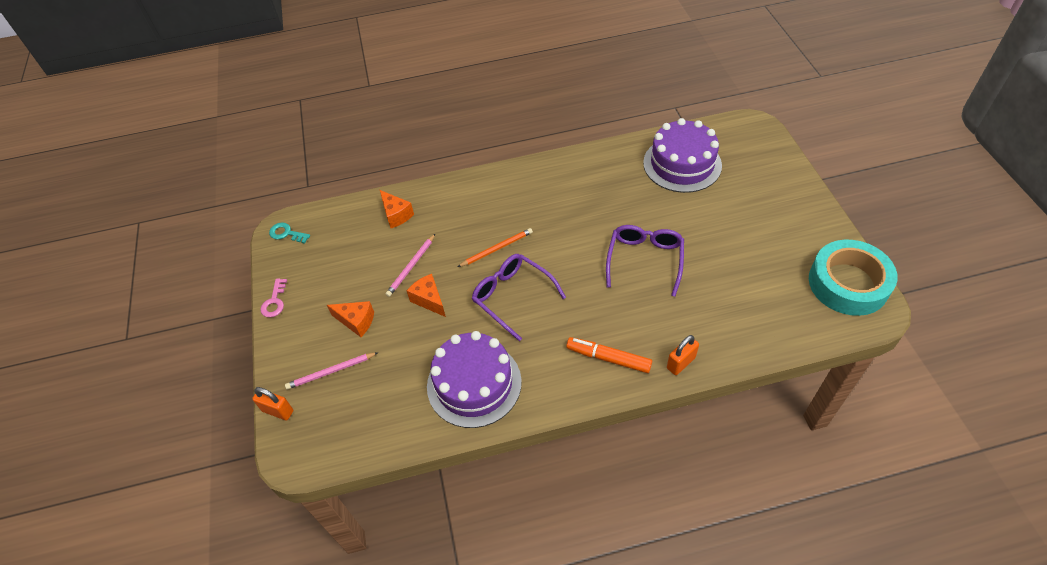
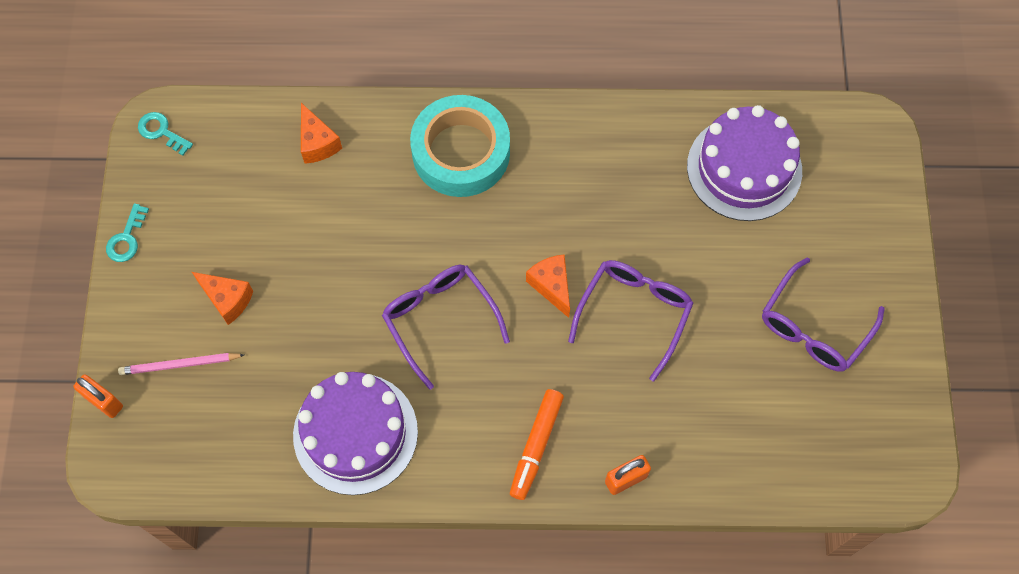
camera: 10 degrees right, 15 degrees up
pink key [260,278,287,318] -> turquoise key [106,204,149,262]
pink pencil [386,234,435,297] -> none
orange cheese [407,274,446,317] -> orange cheese moved to [526,254,570,318]
orange pencil [458,228,533,267] -> none
orange marker [566,337,652,373] -> orange marker turned 105 degrees counterclockwise [510,389,564,500]
turquoise tape [809,240,898,316] -> turquoise tape moved to [410,95,510,197]
none -> purple glasses [762,257,885,372]

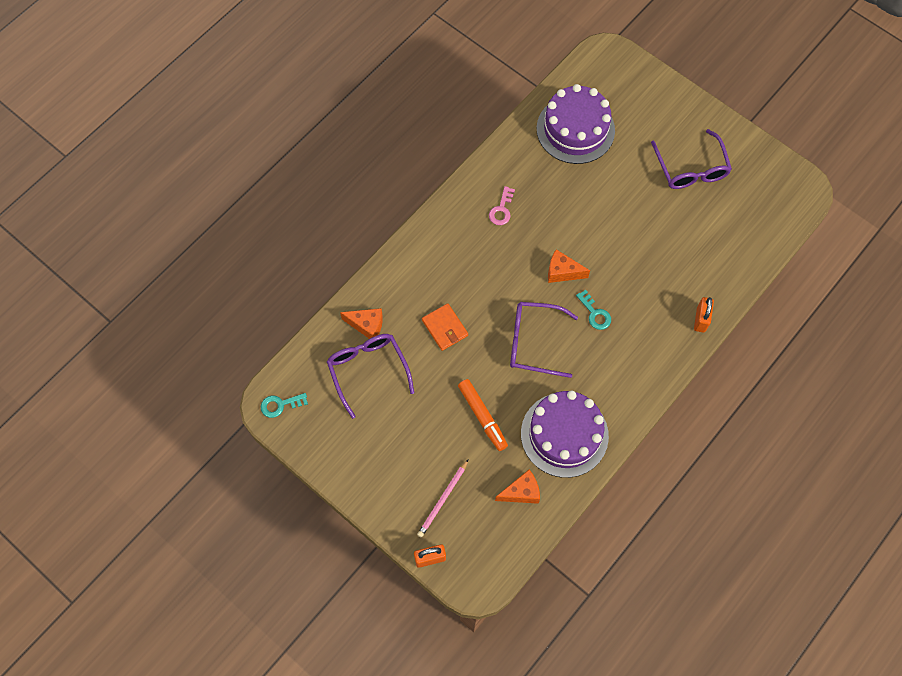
camera: 50 degrees left, 0 degrees up
turquoise key [106,204,149,262] -> turquoise key moved to [576,290,611,330]
orange cheese [192,272,253,325] -> orange cheese moved to [495,469,540,504]
turquoise tape [410,95,510,197] -> none
orange marker [510,389,564,500] -> orange marker moved to [458,379,508,451]
purple glasses [568,260,693,381] -> purple glasses moved to [327,334,414,419]
none -> orange wallet [422,303,468,351]
none -> pink key [489,186,515,225]

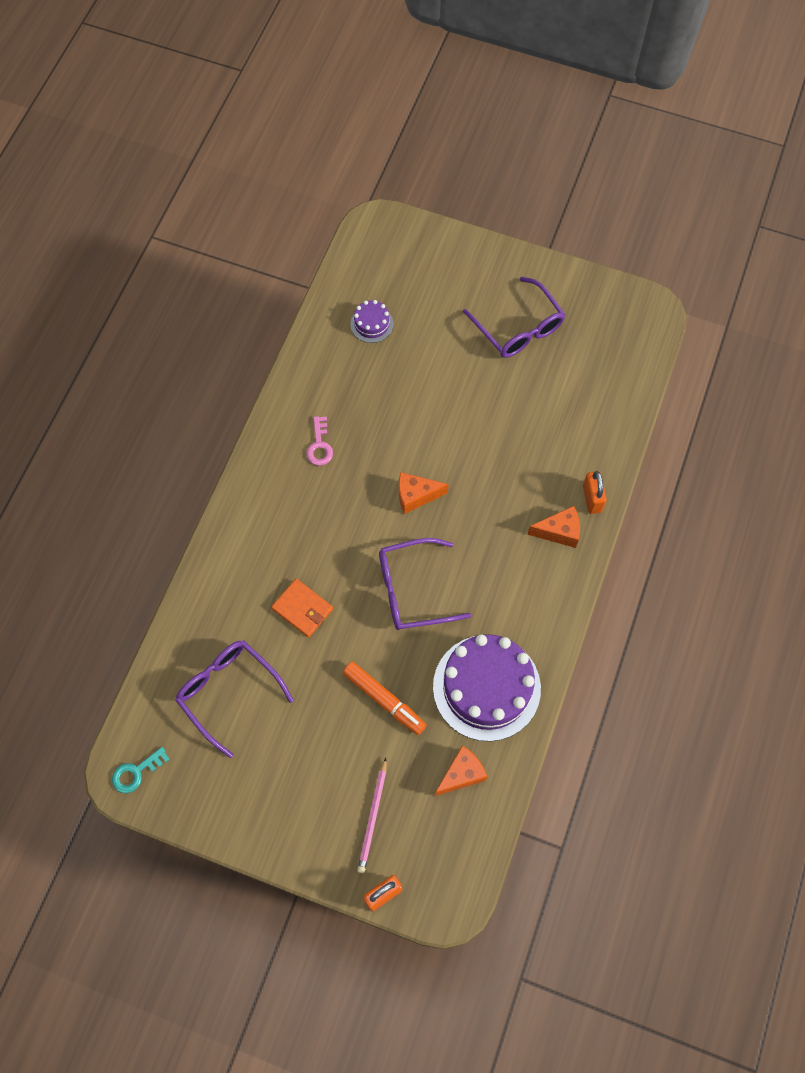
camera: 20 degrees left, 0 degrees up
orange cheese [340,308,383,339] -> orange cheese moved to [527,506,580,548]
purple cake [536,84,615,164] -> purple cake [350,300,393,343], size x0.45
turquoise key [576,290,611,330] -> none

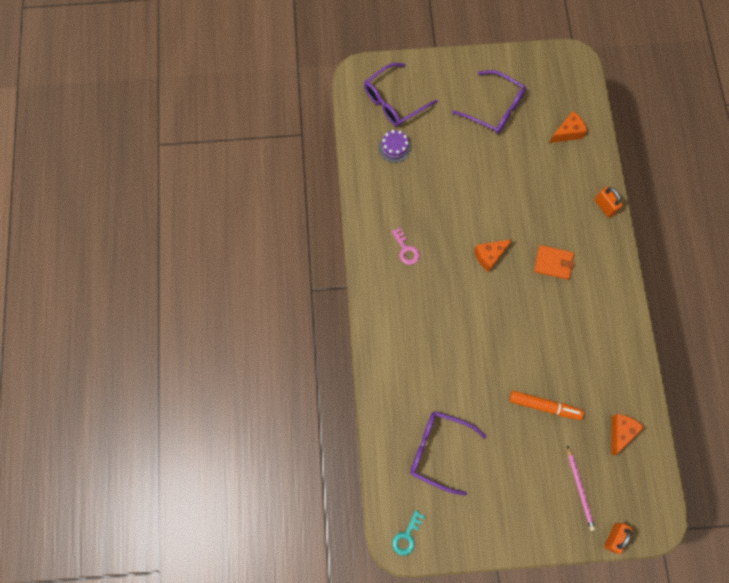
camera: 25 degrees left, 5 degrees up
orange wallet [271,579,333,637] -> orange wallet moved to [534,245,574,280]
purple glasses [379,538,471,630] -> purple glasses moved to [364,63,438,126]
purple cake [433,634,541,741] -> none
orange cheese [527,506,580,548] -> orange cheese moved to [549,111,587,143]

